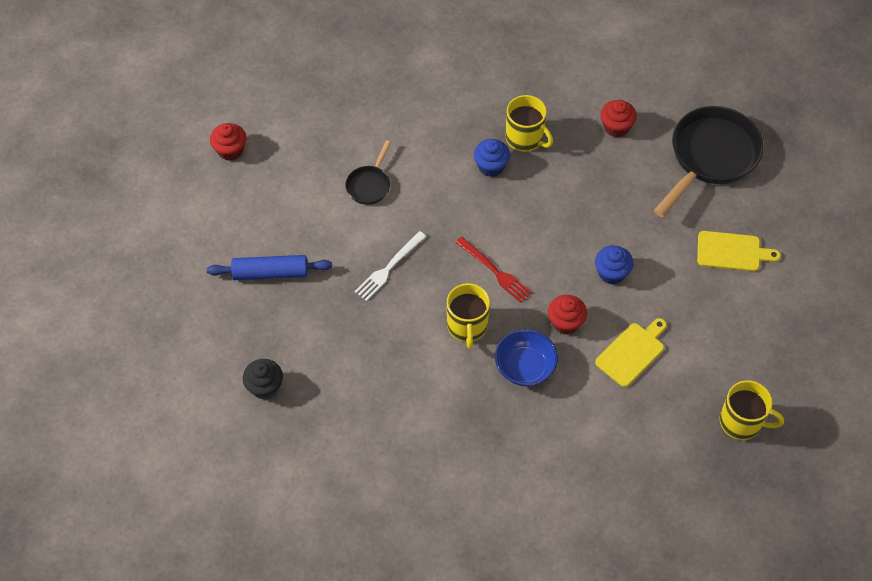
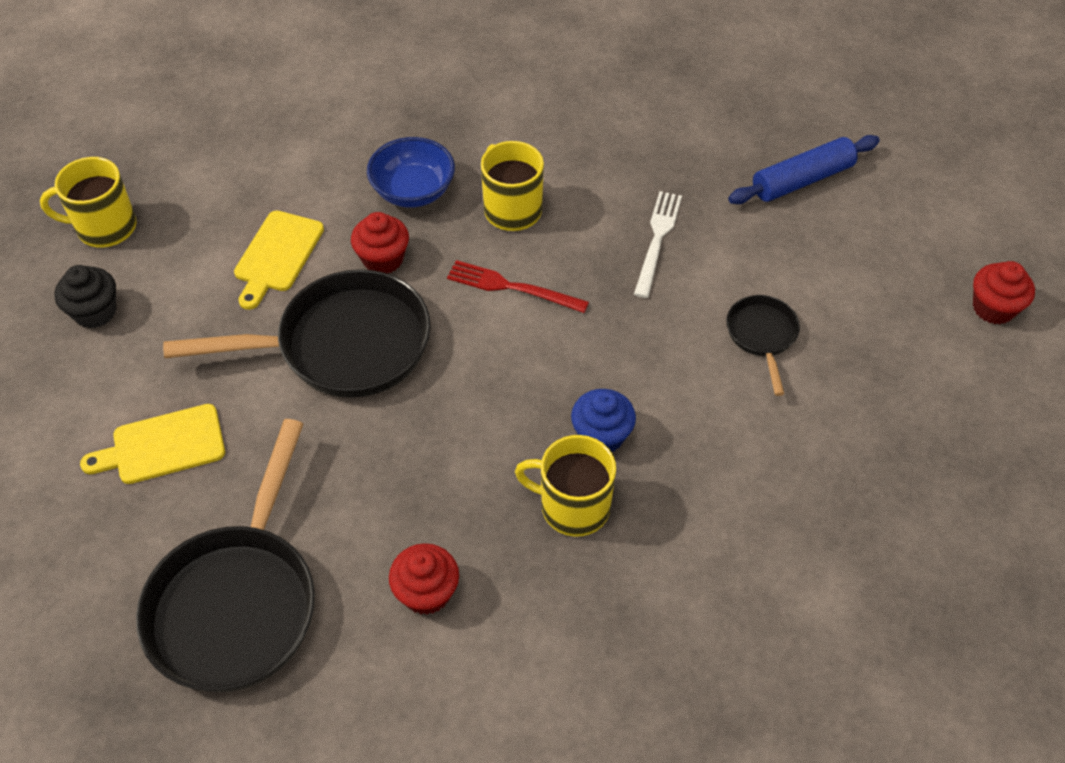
camera: 155 degrees right, 5 degrees down
black cupcake [243,359,283,399] -> black cupcake moved to [55,265,116,328]
blue cupcake [595,245,634,285] -> black pan [163,269,431,398]

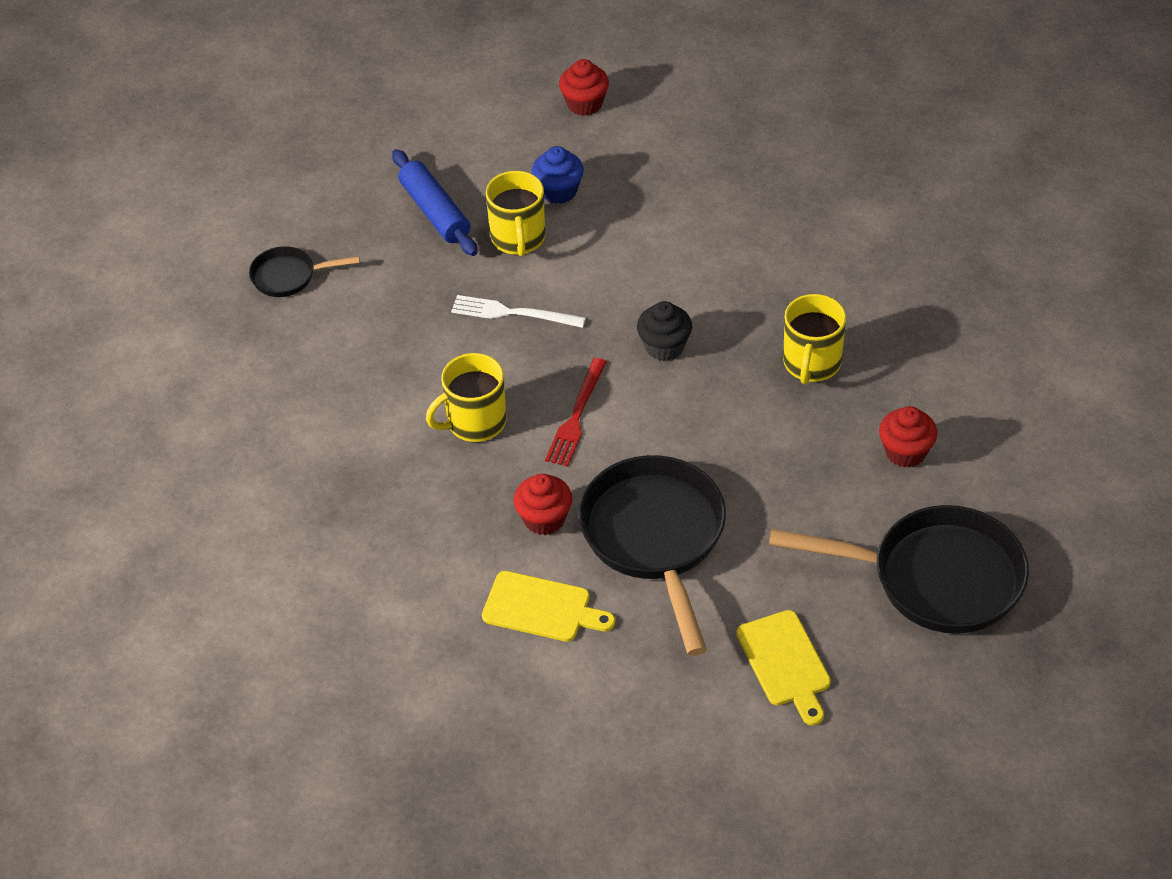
camera: 90 degrees left, 5 degrees down
yellow mug [40,157,136,248] -> yellow mug moved to [486,171,545,256]
black cupcake [55,265,116,328] -> black cupcake moved to [637,301,692,361]
blue bowl [367,137,455,208] -> none
blue cupcake [571,389,636,452] -> blue cupcake moved to [532,146,584,204]
black pan [727,295,800,396] -> black pan moved to [249,246,360,297]

